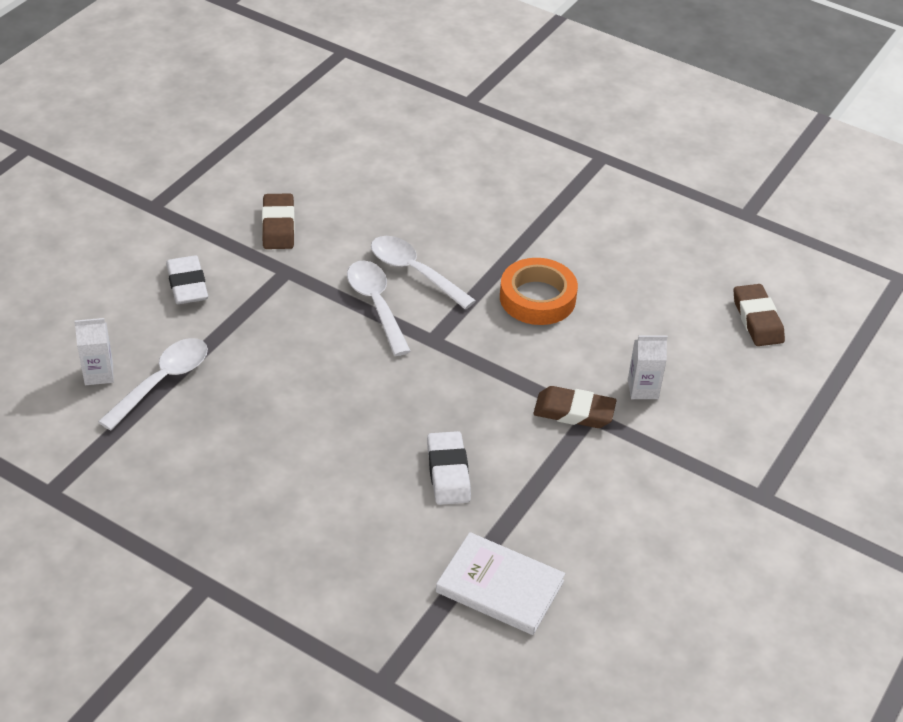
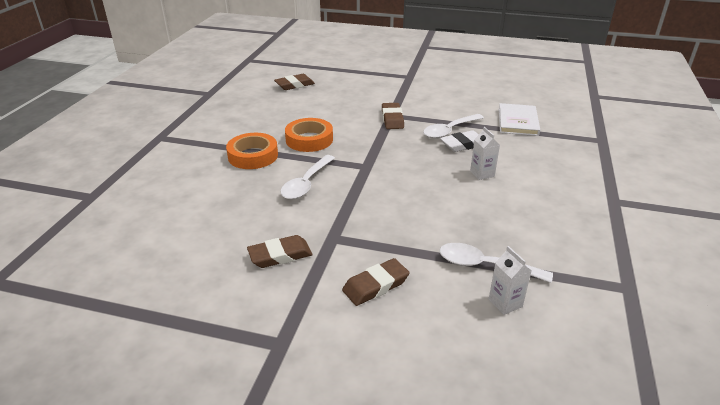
camera: 105 degrees left, 10 degrees down
white eraser [166,255,208,304] -> brown eraser [342,258,409,306]
white spoon [347,261,411,356] -> white spoon moved to [423,114,484,139]
white carton [628,335,667,399] -> white carton moved to [470,127,500,180]
none -> orange tape [226,133,278,169]

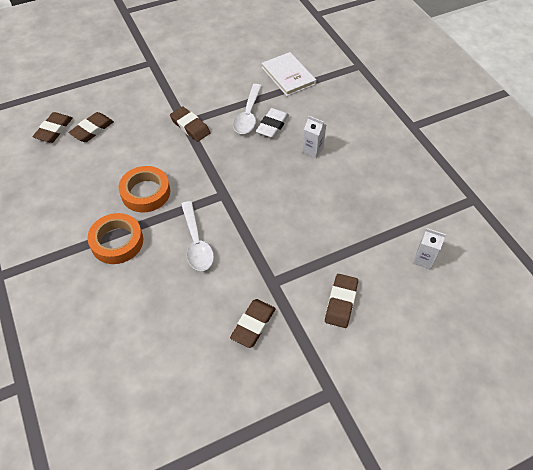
camera: 40 degrees left, 20 degrees up
white spoon [440,243,553,283] -> none
none -> brown eraser [68,112,114,142]

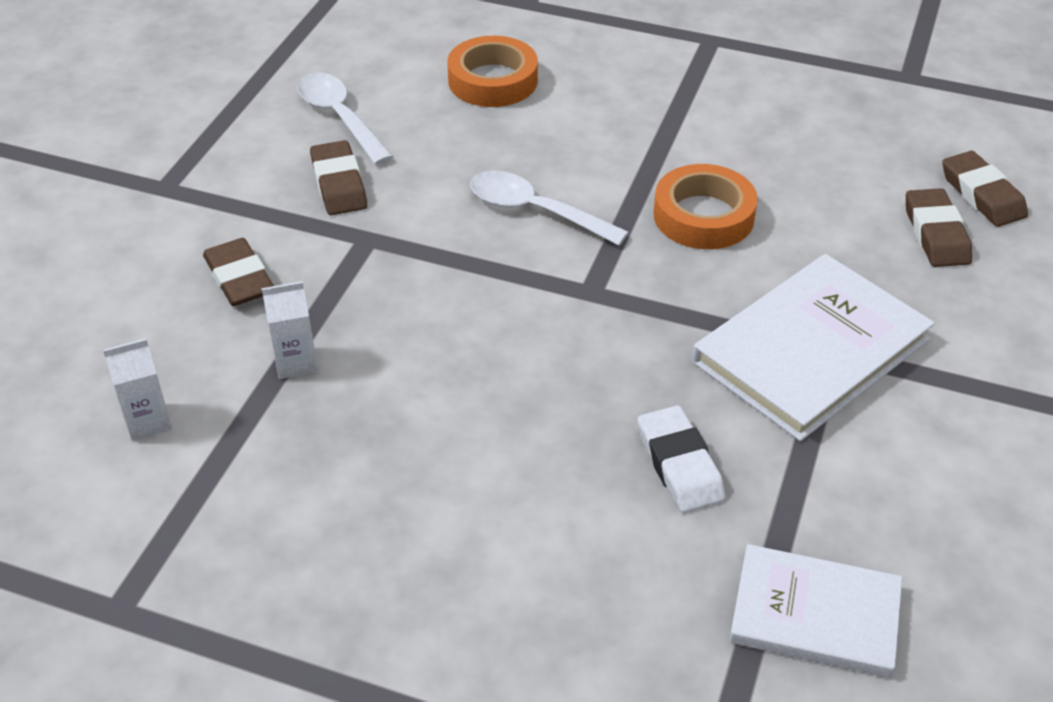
camera: 135 degrees right, 10 degrees down
orange tape [87,213,143,264] -> orange tape moved to [447,36,538,107]
brown eraser [170,106,211,142] -> white book [692,254,935,441]
white spoon [233,84,262,134] -> white spoon moved to [297,72,393,165]
white carton [302,116,326,158] -> white carton moved to [261,281,318,379]

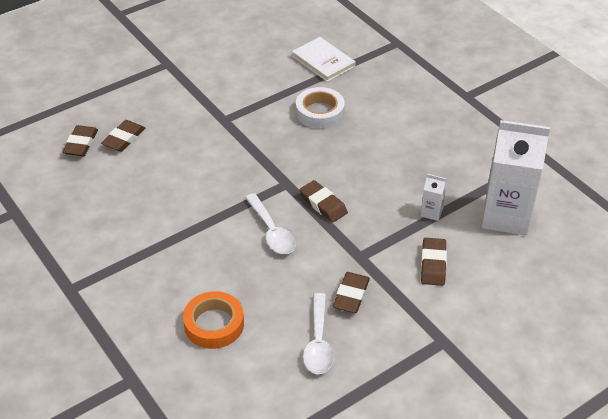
camera: 145 degrees left, 0 degrees up
white carton [103,338,172,441] -> white carton [482,120,550,236], size x2.40
white eraser [638,405,726,513] -> white tape [296,87,345,129]
orange tape [654,164,758,249] -> none
white book [692,254,935,441] -> none
none -> brown eraser [299,180,348,223]

